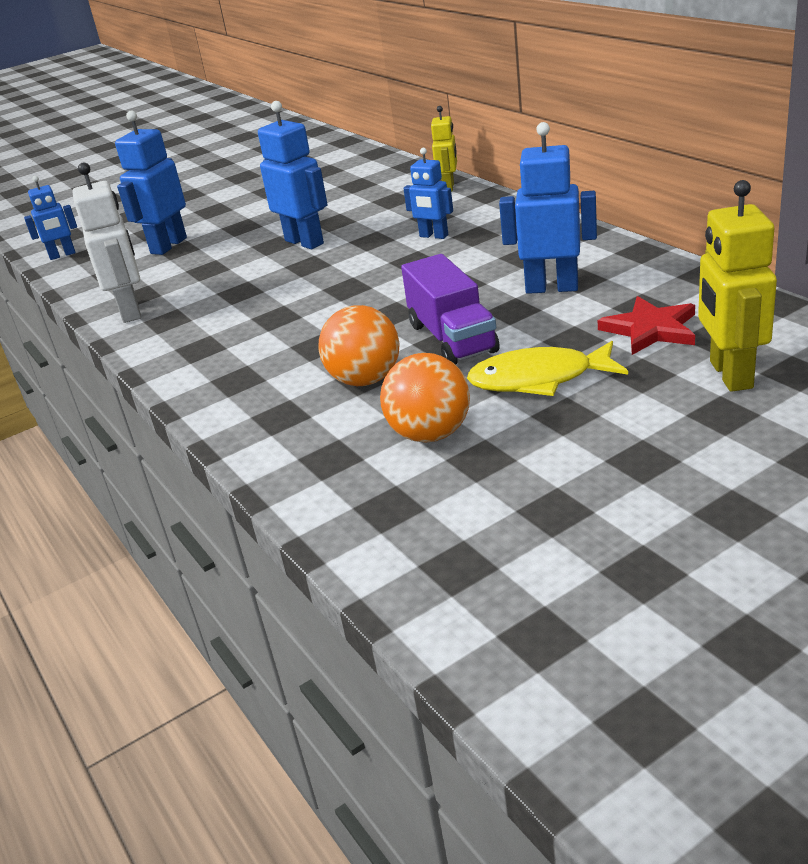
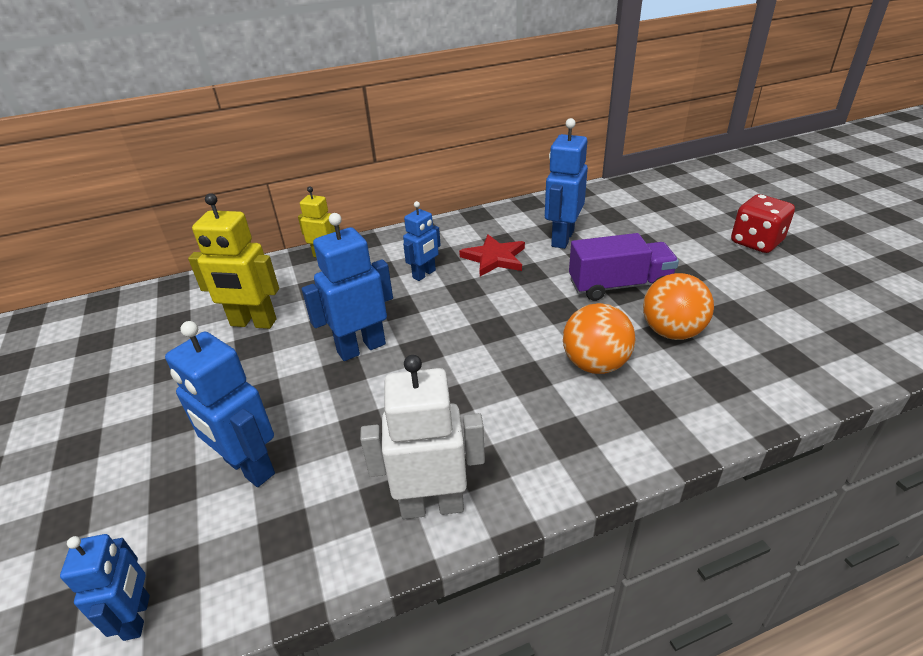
camera: 80 degrees left, 5 degrees up
orange ball [380,353,470,443] -> orange ball moved to [563,303,635,374]
yellow fish [467,341,628,396] -> none
red star [598,296,695,355] -> red star moved to [459,234,525,276]
yellow robot [698,180,777,392] -> yellow robot moved to [188,193,279,329]
none -> red dice [731,194,795,253]

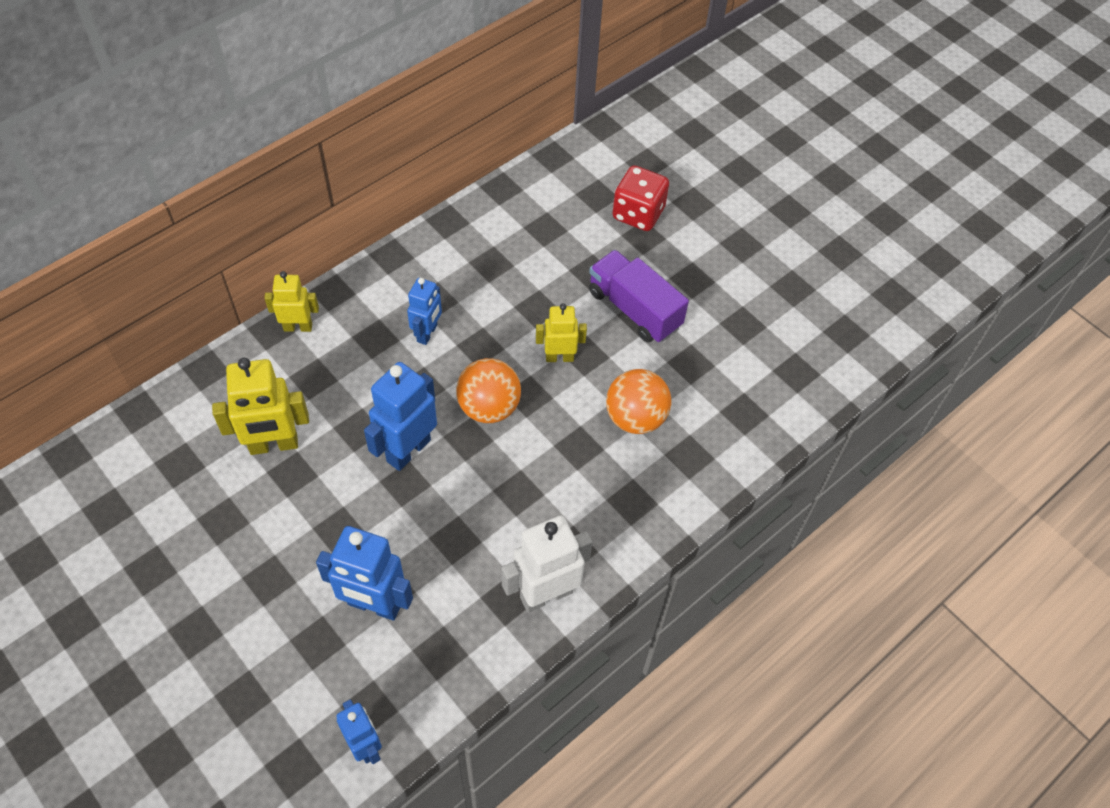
camera: 25 degrees left, 20 degrees up
red star [459,234,525,276] -> none
blue robot [545,118,588,249] -> none
purple truck [569,233,679,301] -> purple truck turned 105 degrees counterclockwise [589,250,689,343]
orange ball [643,273,714,340] -> orange ball moved to [456,358,521,423]
red dice [731,194,795,253] -> red dice moved to [612,165,669,231]
none -> yellow robot [536,303,587,362]

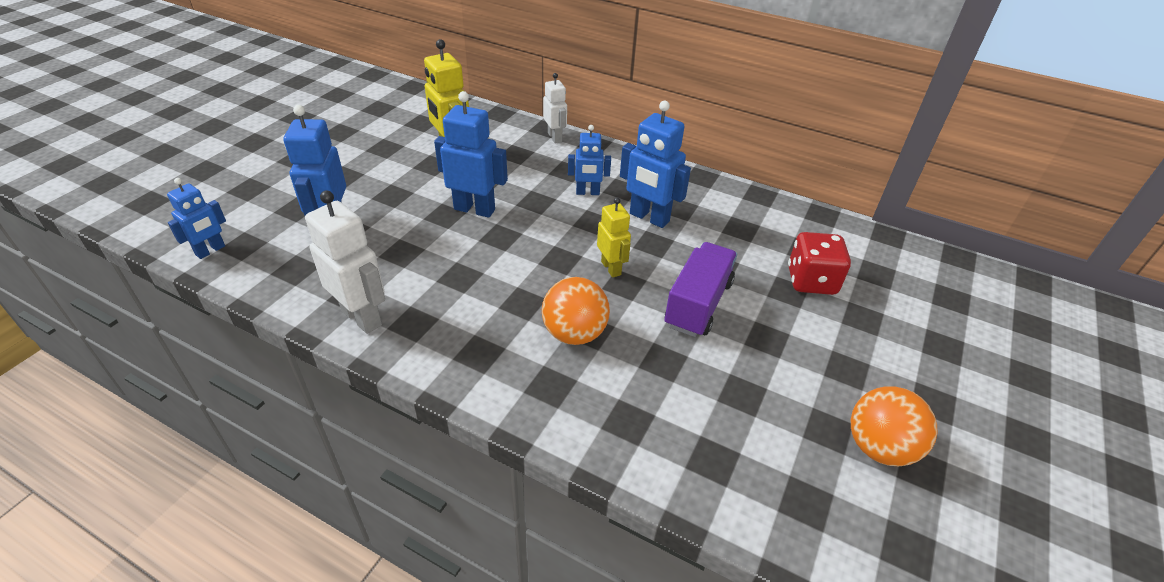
camera: 70 degrees right, 15 degrees down
yellow robot [265,271,319,332] -> white robot [543,73,567,143]
orange ball [456,358,521,423] -> orange ball moved to [851,386,938,466]
none -> blue robot [620,101,691,228]

